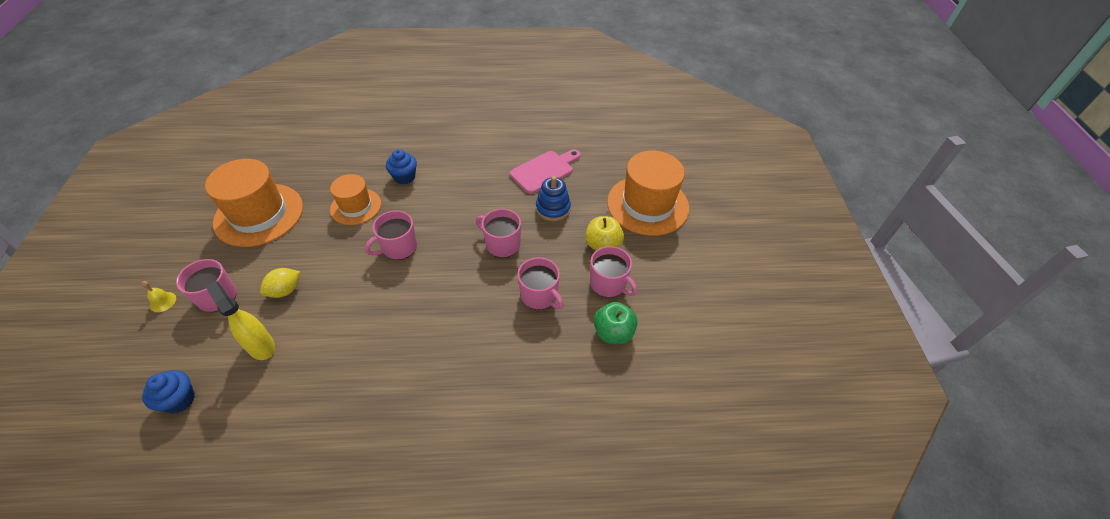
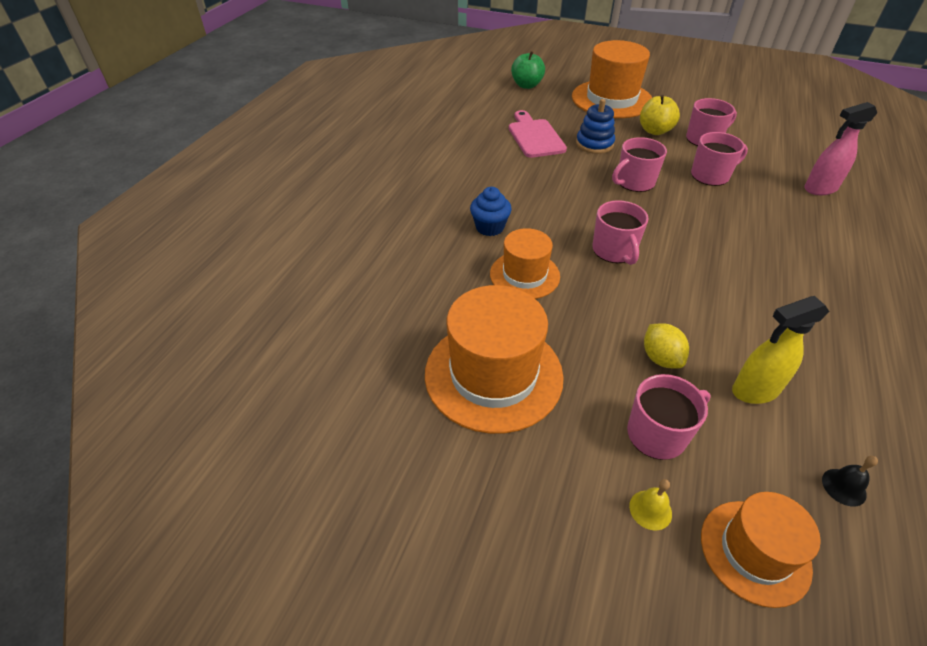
camera: 65 degrees left, 5 degrees down
blue cupcake [142,370,195,414] -> black bell [822,456,878,506]
green apple [594,302,638,344] -> green apple moved to [511,51,545,89]
none -> orange hat [701,492,821,608]
none -> pink spray bottle [804,102,877,195]

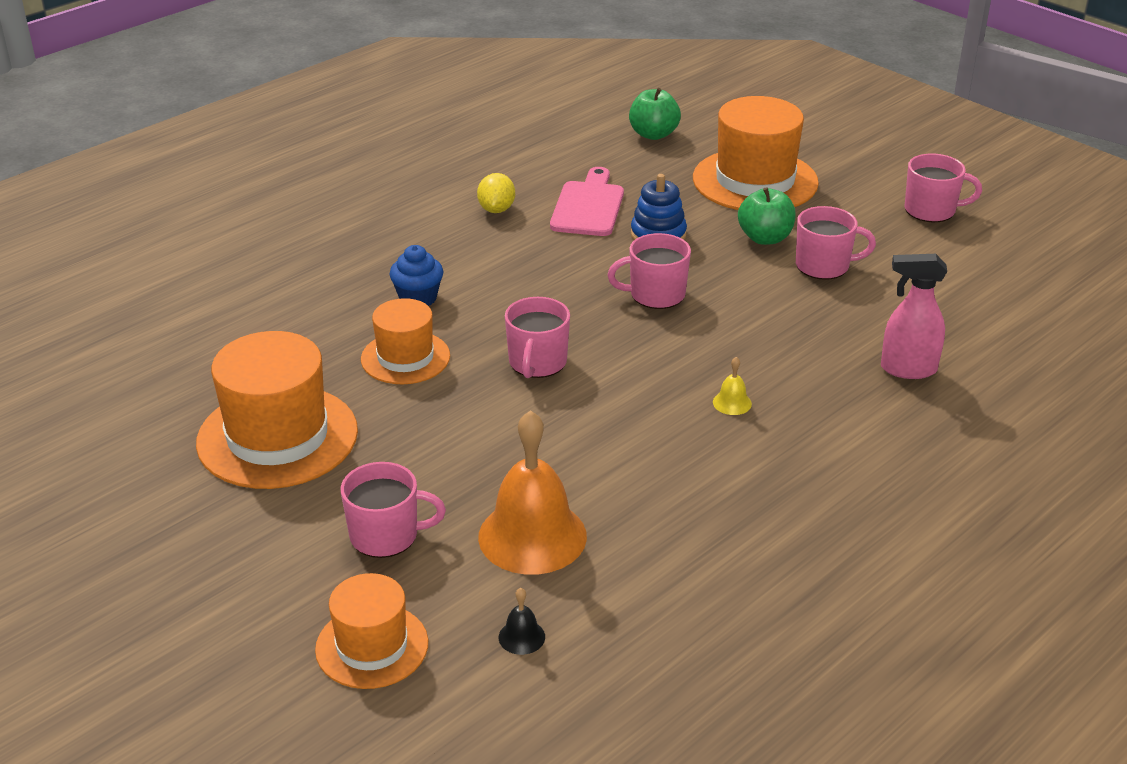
camera: 25 degrees right, 10 degrees down
yellow bell [629,479,672,530] -> yellow bell moved to [713,357,752,415]
yellow apple [640,95,680,135] -> green apple [738,187,796,245]
yellow lemon [644,323,689,368] -> yellow lemon moved to [477,173,515,213]
pink mug [691,132,748,186] -> pink mug moved to [904,154,982,222]
yellow spray bottle [732,296,830,404] -> orange bell [478,410,587,575]

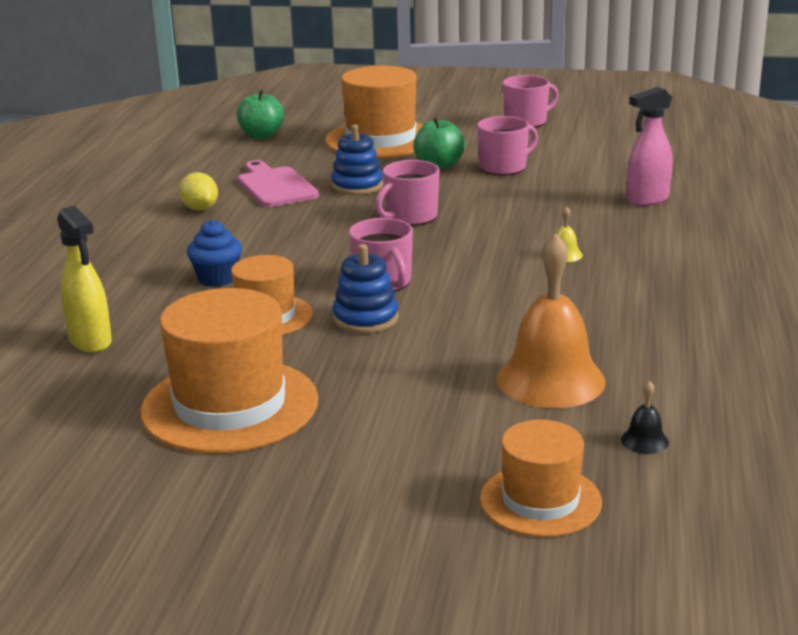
camera: 35 degrees left, 10 degrees down
pink mug [341,462,446,558] -> none
none -> yellow spray bottle [57,206,112,353]
none -> blue stacking toy [332,244,399,334]

